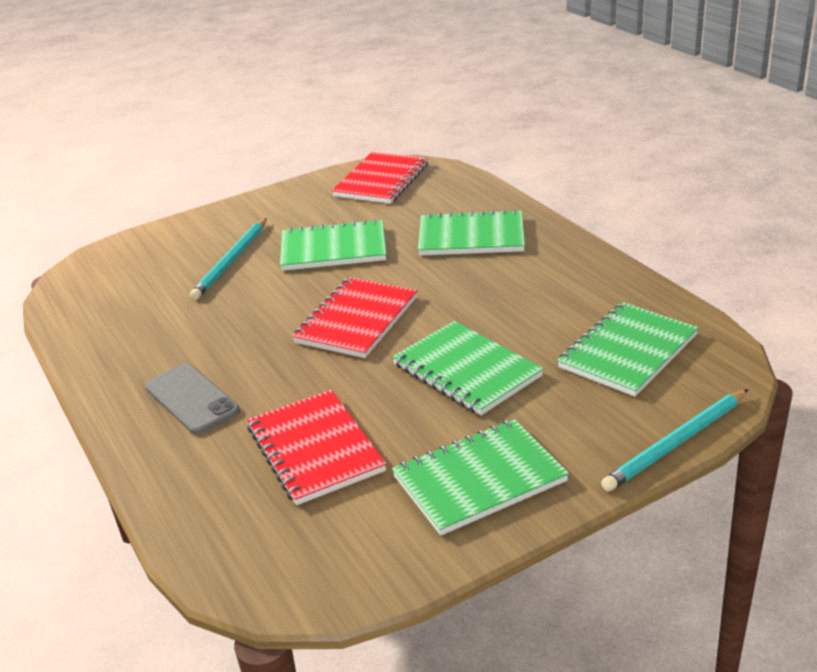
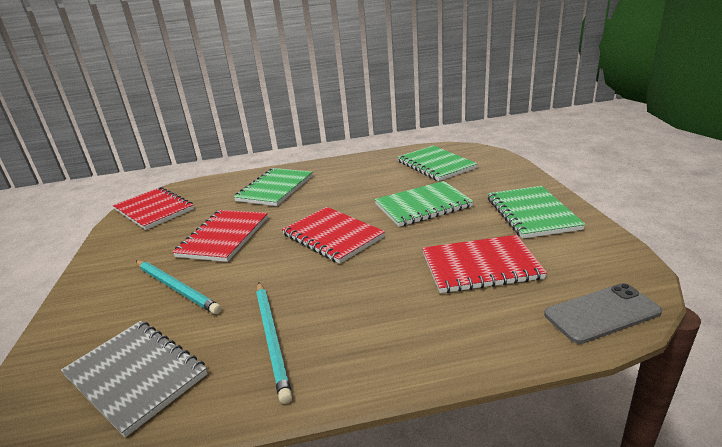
camera: 70 degrees left, 5 degrees down
grey phone [145,363,240,434] -> grey phone moved to [544,283,662,344]
green notebook [280,219,386,271] -> red notebook [172,210,268,262]
turquoise pencil [601,389,748,491] -> turquoise pencil moved to [256,282,292,404]
none -> grey notebook [61,321,208,437]

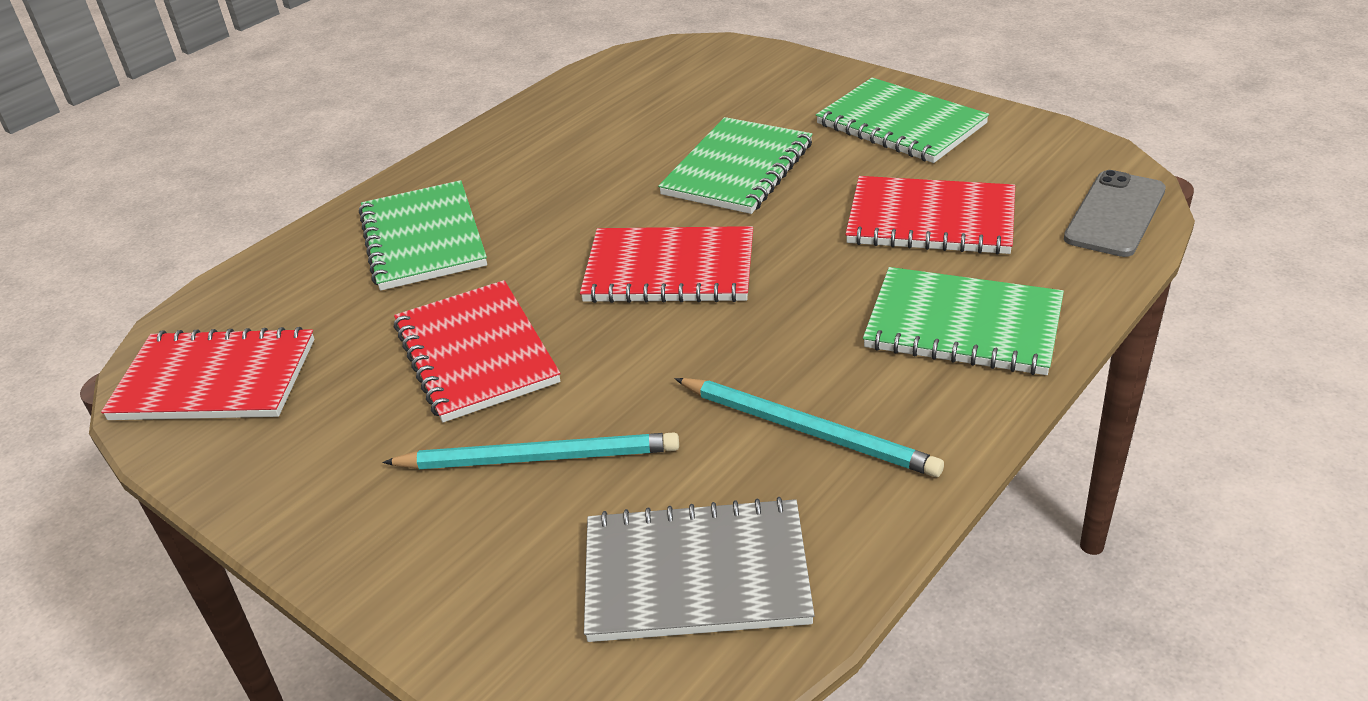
camera: 40 degrees left, 10 degrees up
green notebook [397,145,478,181] -> green notebook moved to [863,267,1064,375]
red notebook [422,235,547,293] -> red notebook turned 60 degrees clockwise [845,176,1015,254]

